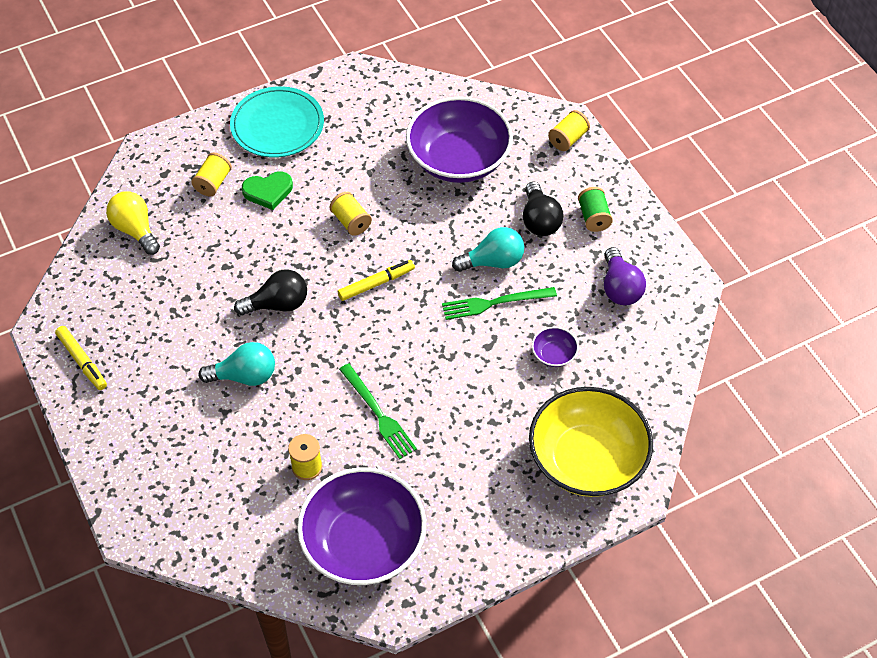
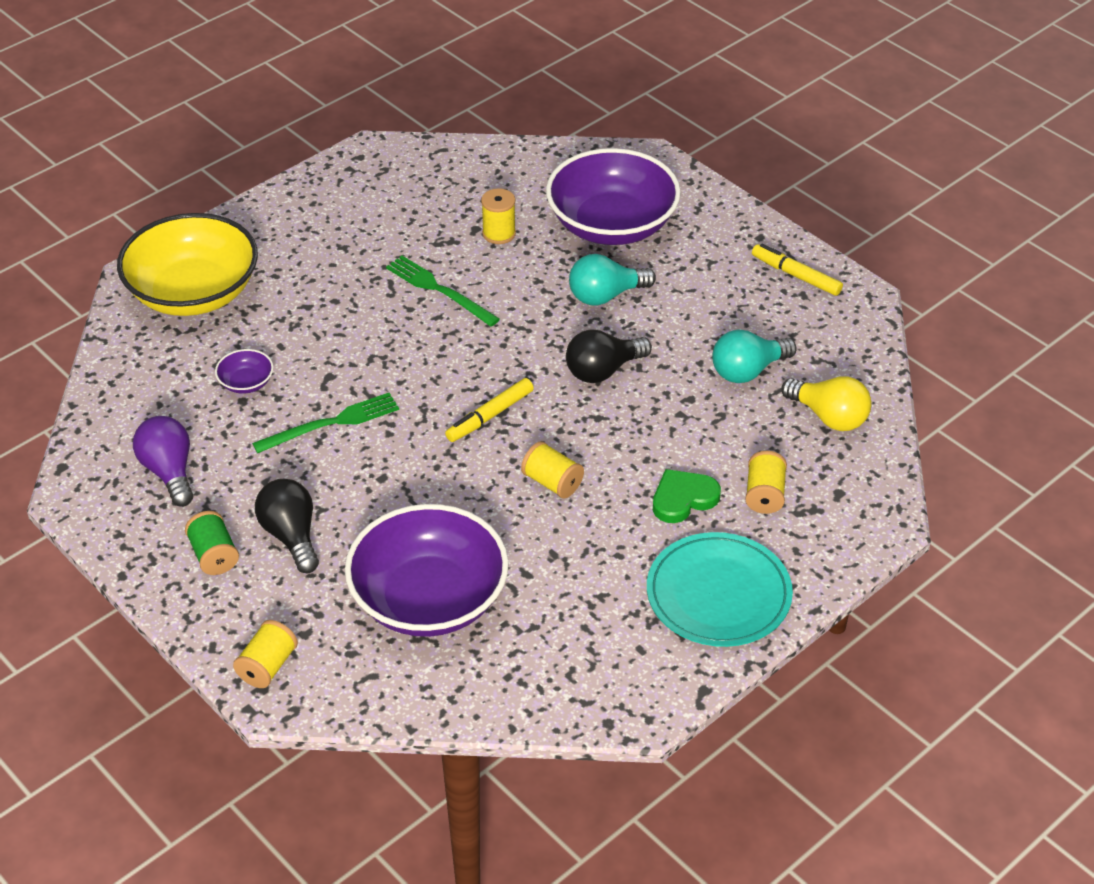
camera: 165 degrees right, 10 degrees down
purple bowl [297,467,426,585] -> purple bowl moved to [546,148,681,245]
turquoise light bulb [452,227,524,272] -> turquoise light bulb moved to [712,329,796,383]

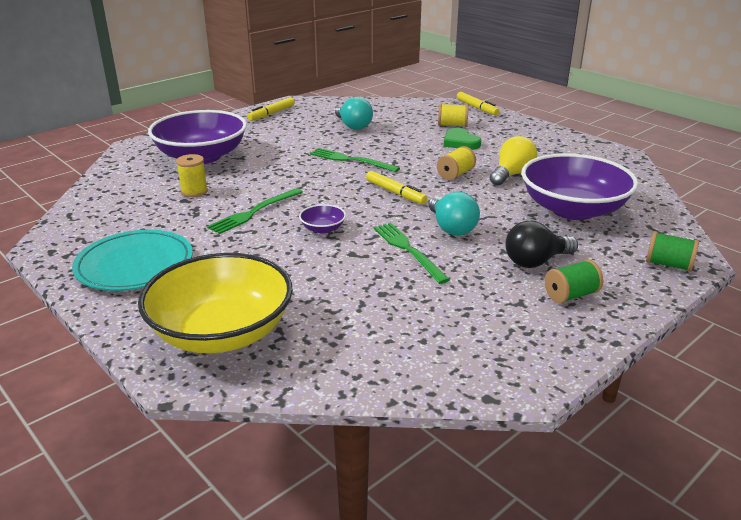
camera: 90 degrees left, 15 degrees down
purple light bulb [133,416,193,507] -> none
purple bowl [215,349,274,394] -> purple bowl moved to [299,204,346,233]
yellow spool [233,620,298,688] -> green spool [646,231,699,272]
black light bulb [566,329,652,383] -> green fork [310,148,400,172]
turquoise light bulb [569,254,656,305] -> turquoise light bulb moved to [429,192,480,236]
turquoise plate [647,532,793,647] -> turquoise plate moved to [72,230,193,291]
yellow light bulb [781,376,872,431] -> yellow light bulb moved to [490,136,537,186]
none -> yellow marker [457,92,500,115]

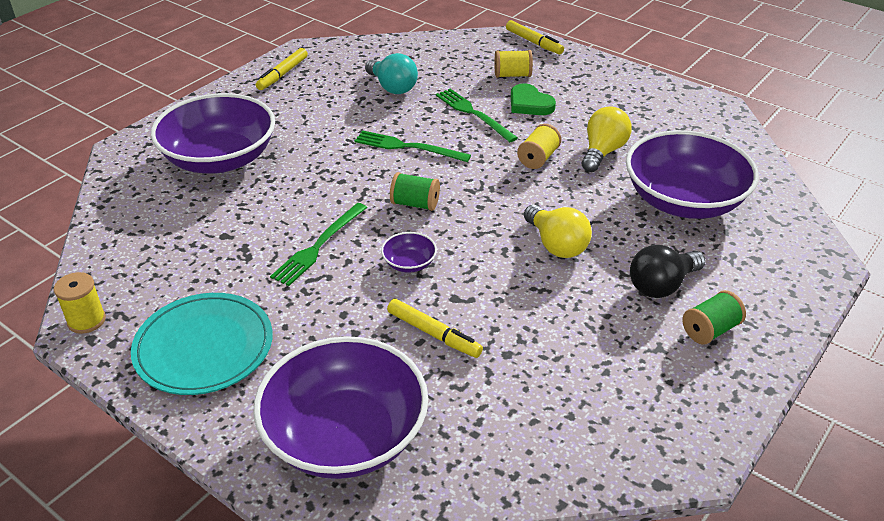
camera: 10 degrees left, 10 degrees up
yellow bowl [138,253,293,353] -> purple bowl [253,336,428,479]
yellow spool [176,154,208,197] -> yellow spool moved to [54,272,106,334]
yellow marker [366,171,428,204] -> yellow marker moved to [387,299,483,358]
green fork [374,223,450,284] -> green fork moved to [436,89,518,142]
turquoise light bulb [429,192,480,236] -> yellow light bulb [524,205,592,258]
green spool [646,231,699,272] -> green spool moved to [390,172,440,211]

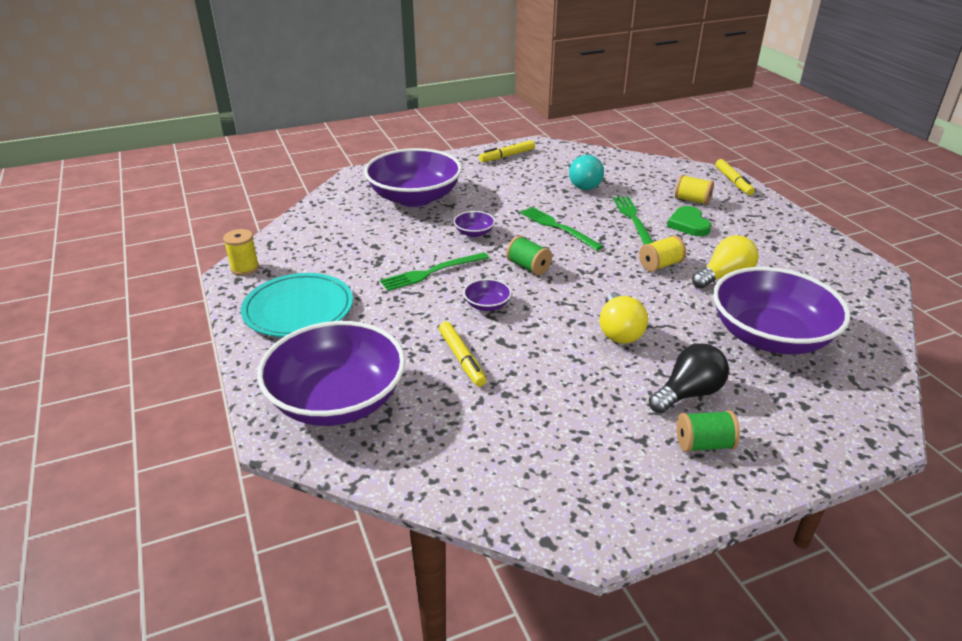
camera: 30 degrees right, 5 degrees down
black light bulb [630,245,706,298] -> black light bulb turned 150 degrees clockwise [649,343,729,413]
none -> purple bowl [453,211,495,237]

